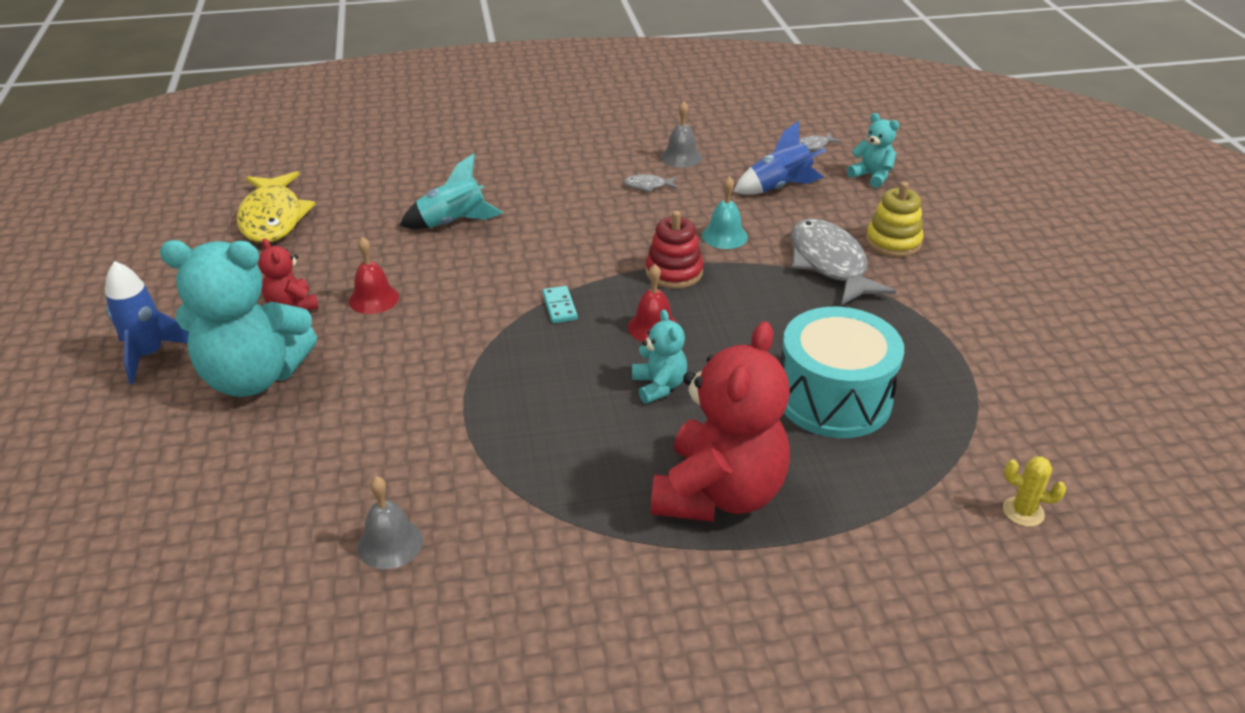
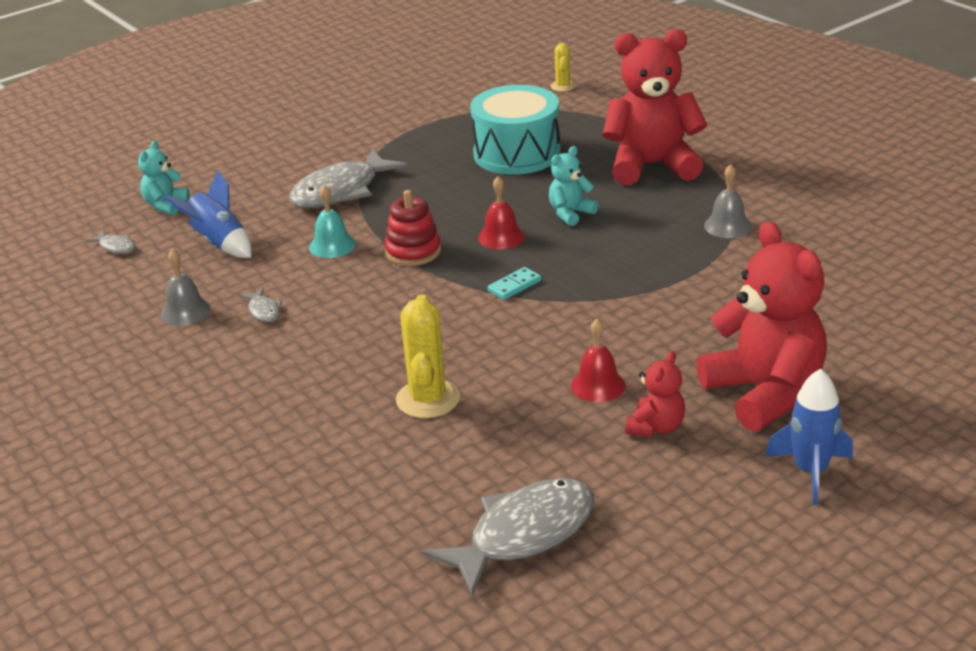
camera: 115 degrees left, 5 degrees down
turquoise teddy bear [160,240,317,397] -> red teddy bear [697,221,827,431]
yellow fish [237,171,315,243] -> grey fish [424,478,594,596]
grey bell [357,476,423,569] -> grey bell moved to [704,164,752,238]
turquoise rocket [399,154,503,229] -> yellow cactus [396,295,460,418]
yellow stacking toy [866,182,924,257] -> none

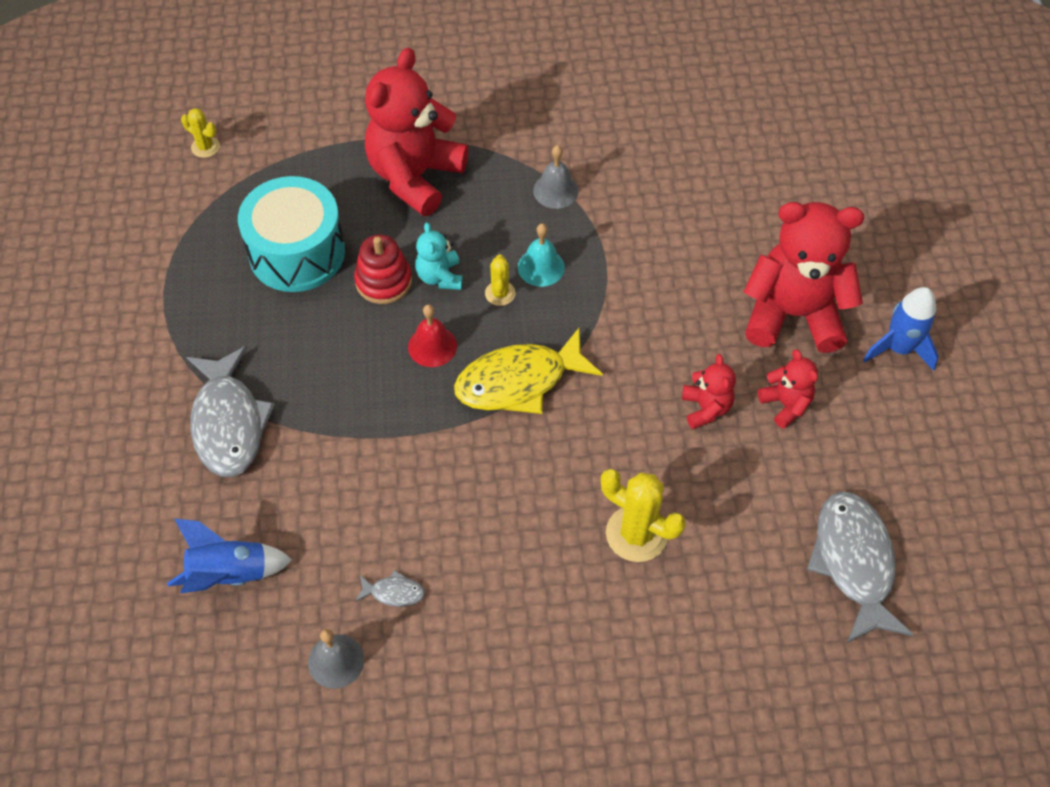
camera: 60 degrees left, 25 degrees up
grey fish [85,230,136,254] -> none
turquoise teddy bear [138,141,190,215] -> none
turquoise bell [309,185,356,258] -> turquoise bell moved to [518,224,565,287]
red stacking toy [384,190,441,266] -> red stacking toy moved to [354,234,412,304]
turquoise domino [487,267,541,300] -> yellow fish [454,328,603,414]
red bell [571,318,626,402] -> red teddy bear [682,354,736,429]
none -> yellow cactus [485,254,515,306]

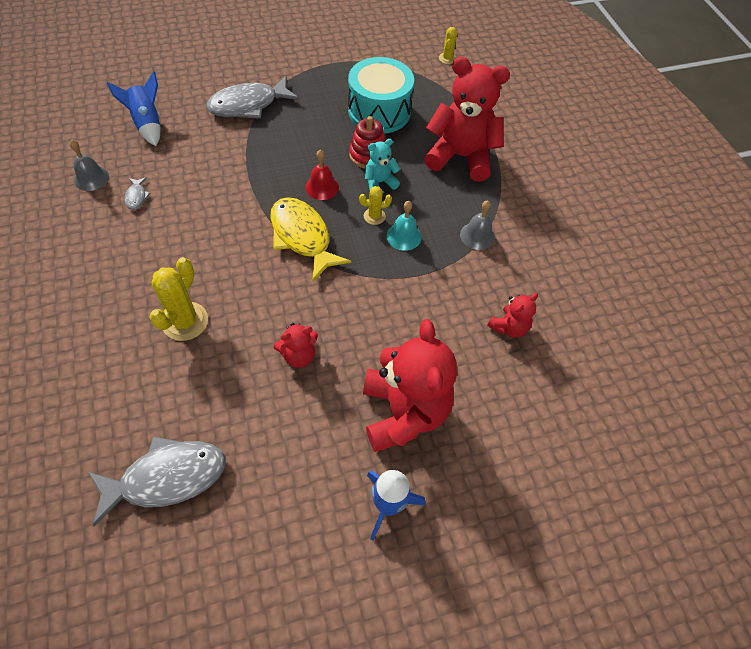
camera: 75 degrees right, 0 degrees up
red teddy bear [758,349,818,429] -> red teddy bear moved to [487,293,538,338]

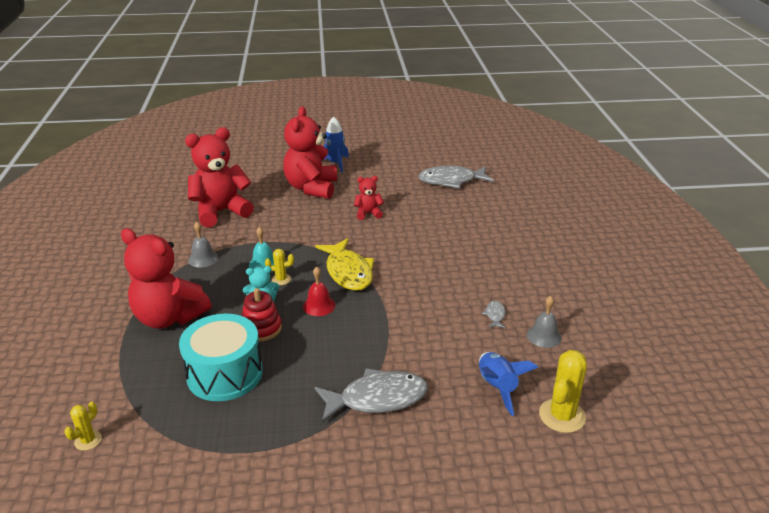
camera: 165 degrees left, 25 degrees down
yellow cactus [149,257,208,341] -> yellow cactus moved to [539,350,587,433]
red teddy bear [487,293,538,338] -> red teddy bear [185,127,254,227], size x2.11

